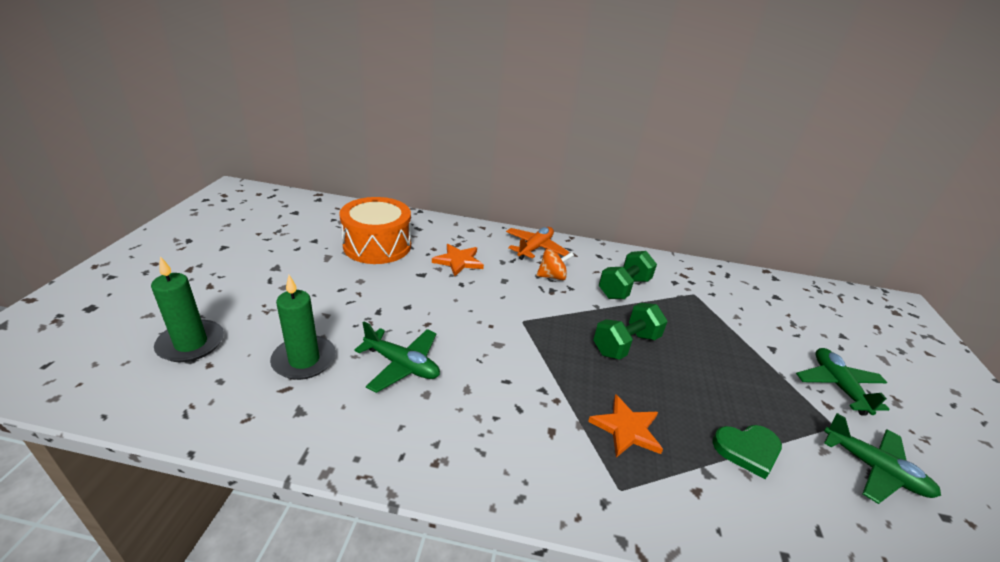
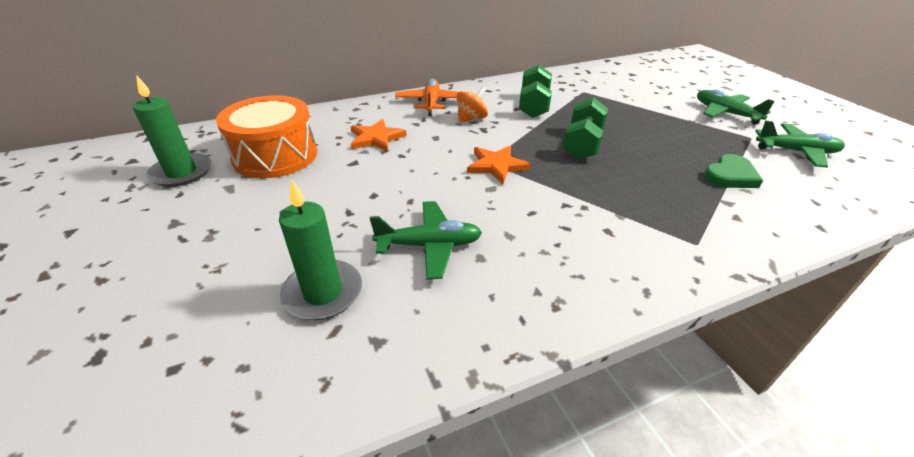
camera: 30 degrees left, 5 degrees up
green candle [151,256,224,362] -> green candle moved to [133,75,211,187]
orange star [588,394,663,458] -> orange star moved to [467,146,531,184]

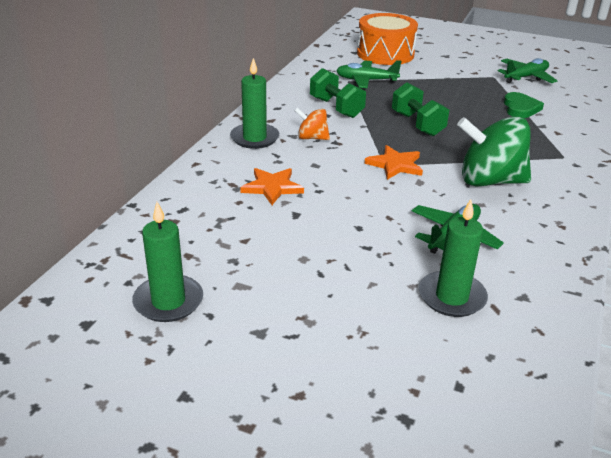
camera: 45 degrees left, 5 degrees down
orange drum [216,95,317,178] -> orange drum moved to [357,13,418,65]
orange plane [395,79,458,116] -> green candle [230,58,279,149]
orange spinning top [457,86,488,123] -> orange spinning top turned 75 degrees counterclockwise [295,107,330,140]
green plane [697,89,775,125] -> green plane moved to [336,60,402,88]
none -> green spinning top [457,116,531,187]

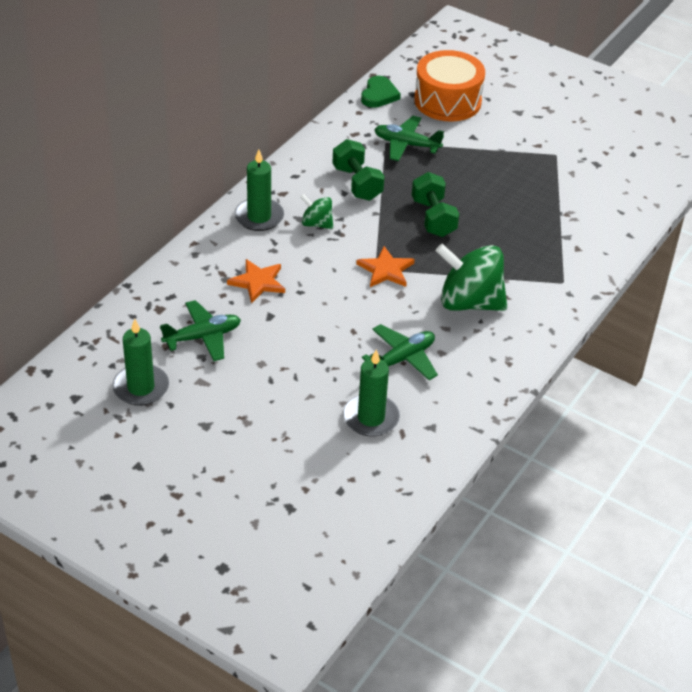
camera: 10 degrees right, 10 degrees up
orange spinning top [295,107,330,140] -> green spinning top [300,194,333,229]
green plane [498,58,558,83] -> green plane moved to [160,300,241,361]
green heart [504,92,544,118] -> green heart moved to [361,76,401,108]

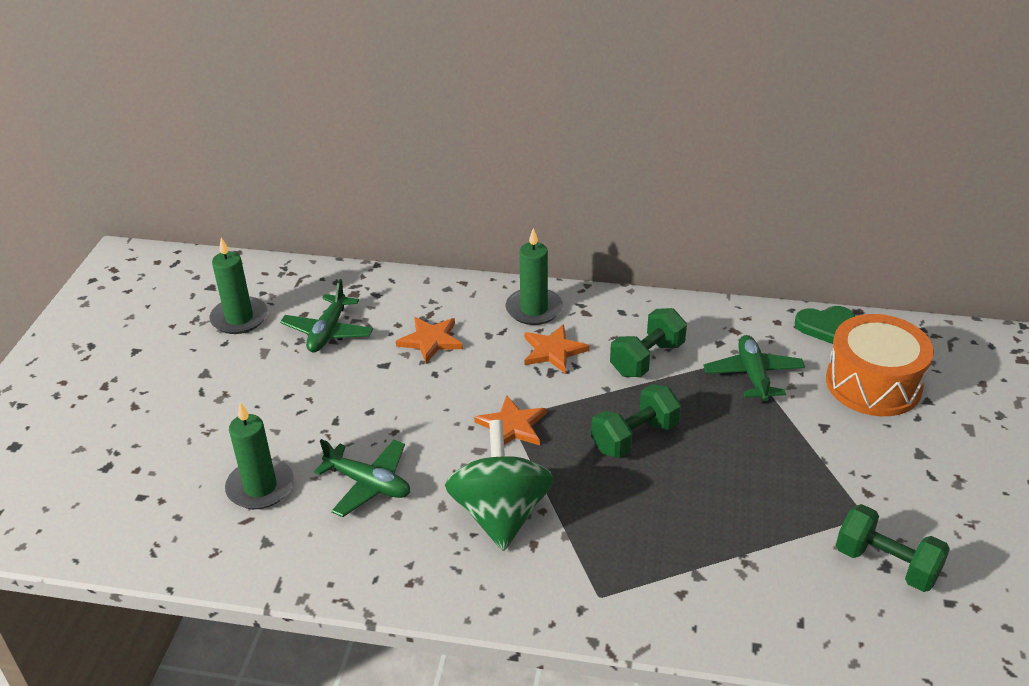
camera: 70 degrees right, 5 degrees down
green plane [160,300,241,361] -> green plane turned 60 degrees clockwise [280,279,373,352]
green spinning top [300,194,333,229] -> orange star [524,324,589,373]
none -> green dumbbell [836,504,950,592]

